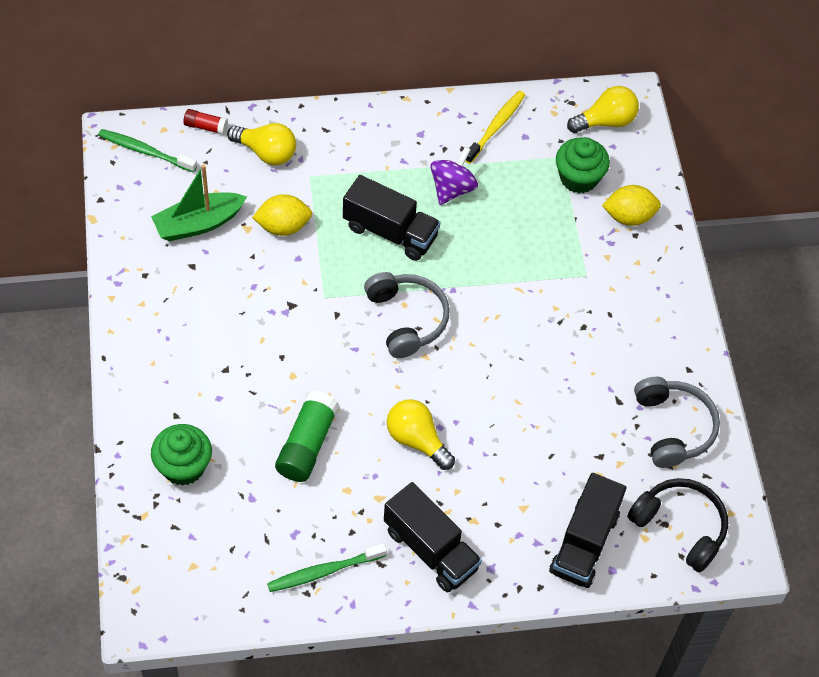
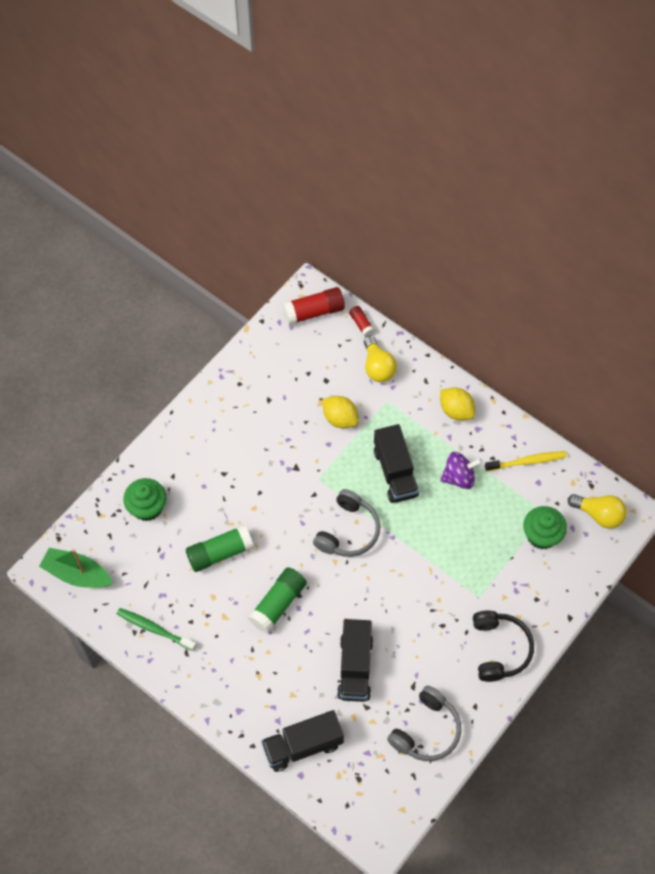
camera: 50 degrees right, 5 degrees up
green toothbrush [98,129,197,173] -> red glue stick [282,287,345,325]
green boat [151,164,247,241] -> green boat moved to [39,548,113,588]
black truck [384,482,482,592] -> black truck moved to [337,619,373,702]
yellow light bulb [387,399,455,470] -> green glue stick [248,567,307,634]
yellow lemon [602,185,661,226] -> yellow lemon moved to [440,388,475,421]
black headphones [627,478,728,573] -> black headphones moved to [473,610,534,682]

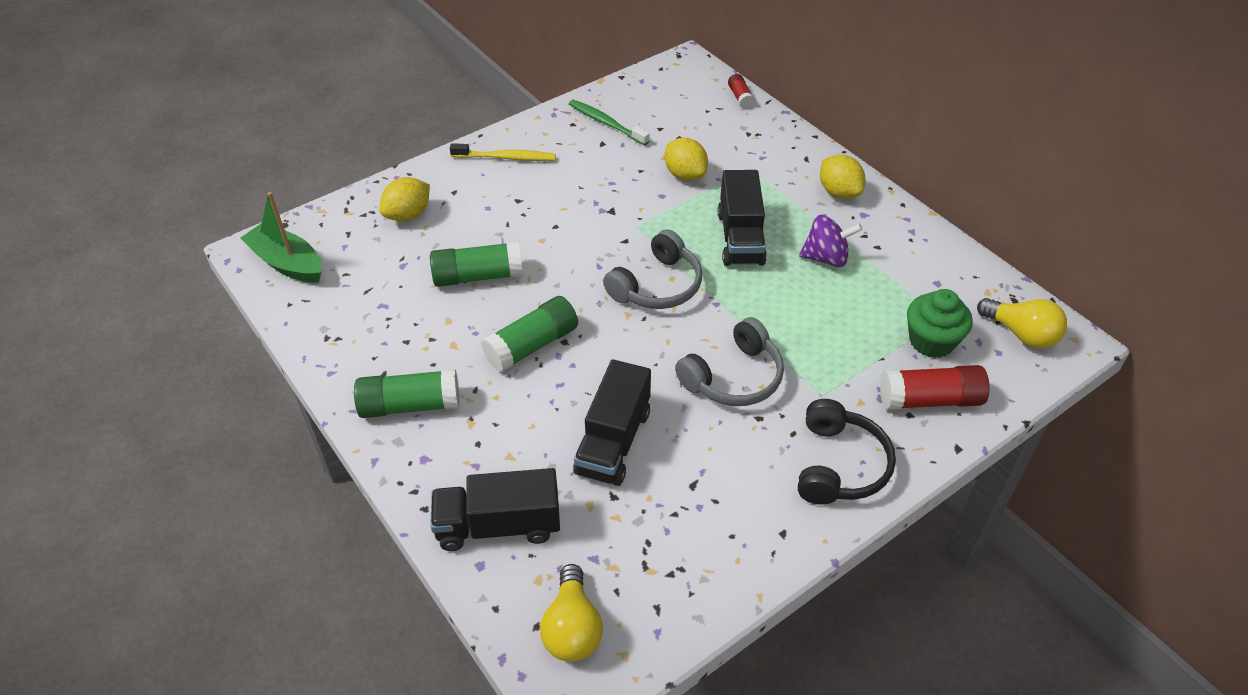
camera: 15 degrees right, 15 degrees down
green toothbrush [117,608,196,651] -> green toothbrush moved to [569,100,650,145]
green cupcake [123,478,166,521] -> yellow lemon [379,177,430,222]
red glue stick [282,287,345,325] -> red glue stick moved to [880,365,990,410]
yellow light bulb [364,336,397,382] -> yellow light bulb moved to [540,564,603,662]
grey headphones [387,685,461,761] -> grey headphones moved to [675,317,784,406]
yellow toothbrush [485,451,567,471] -> yellow toothbrush moved to [450,143,556,161]
none -> green glue stick [354,369,460,418]

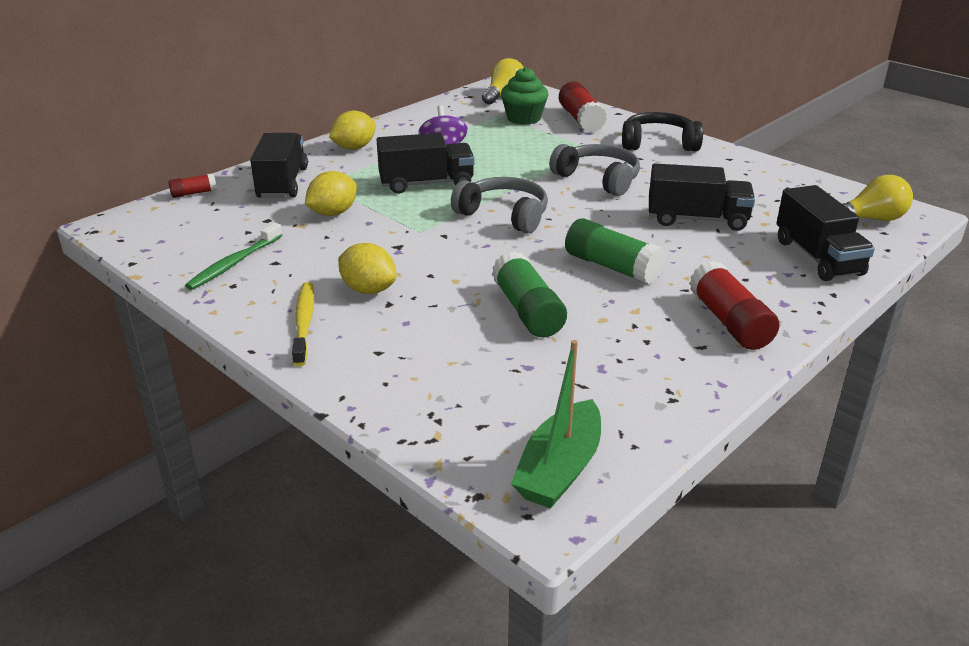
camera: 100 degrees left, 15 degrees down
green glue stick [354,369,460,418] -> red glue stick [689,261,779,350]
yellow lemon [379,177,430,222] -> yellow lemon moved to [338,243,397,294]
none -> black truck [250,133,308,198]

